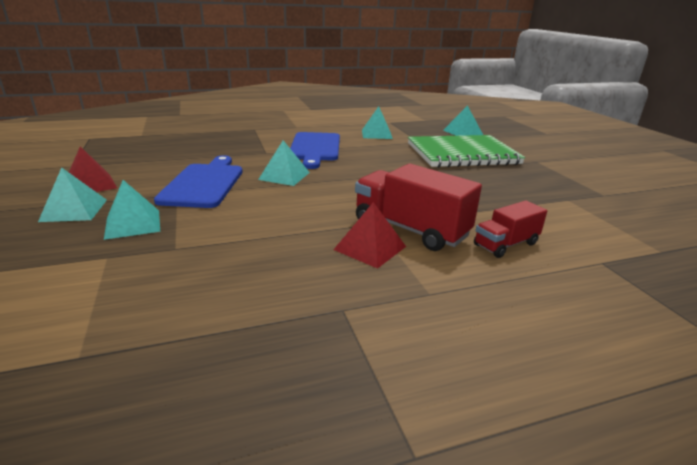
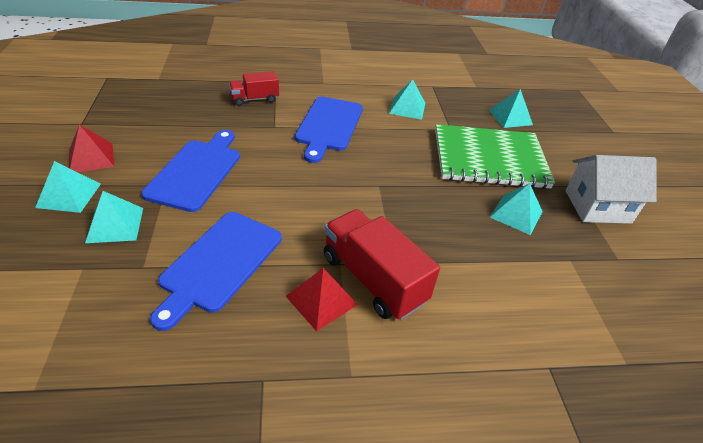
camera: 10 degrees right, 15 degrees up
turquoise pyramid [258,140,310,186] -> turquoise pyramid moved to [490,183,543,235]
red truck [474,200,547,258] -> red truck moved to [229,71,279,106]
none -> blue cutting board [150,212,282,331]
none -> white house [565,155,657,224]

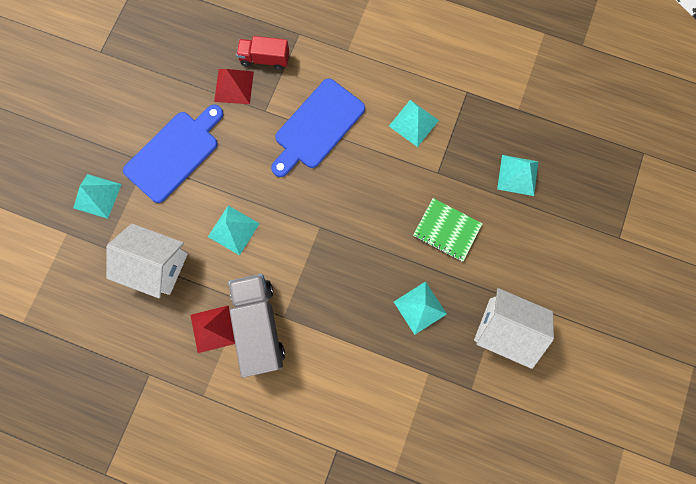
camera: 30 degrees right, 35 degrees up
turquoise pyramid [35,161,101,213] -> turquoise pyramid moved to [208,205,260,255]
red pyramid [69,125,114,172] -> red pyramid moved to [214,69,254,104]
blue cutting board [150,212,282,331] -> white house [106,224,188,298]
red truck [324,209,440,320] -> grey truck [228,274,285,378]
green notebook [435,124,555,189] -> green notebook [413,198,483,262], size x0.51

